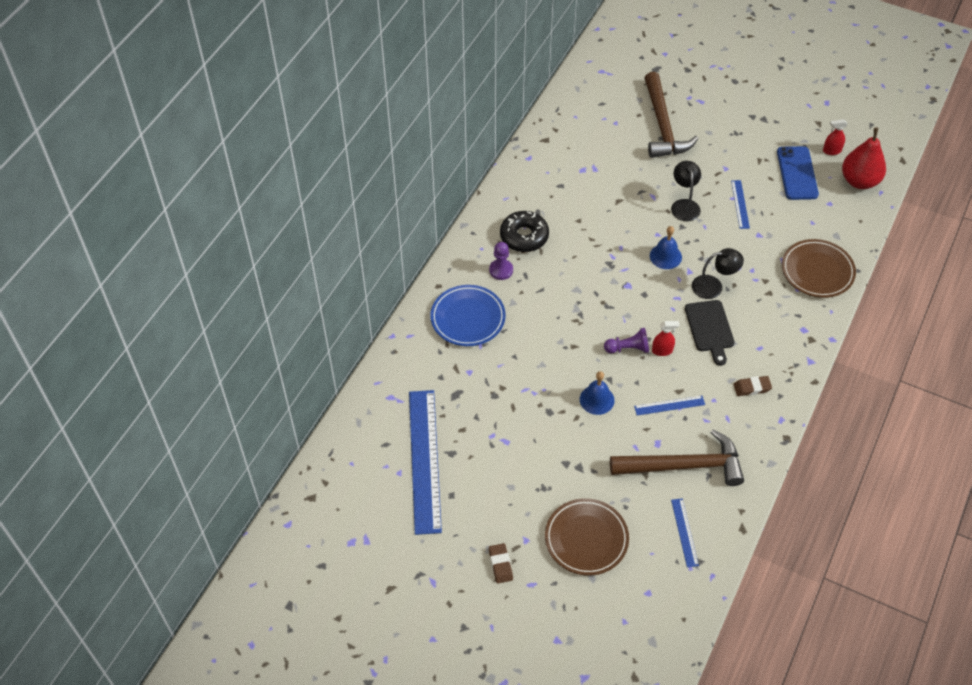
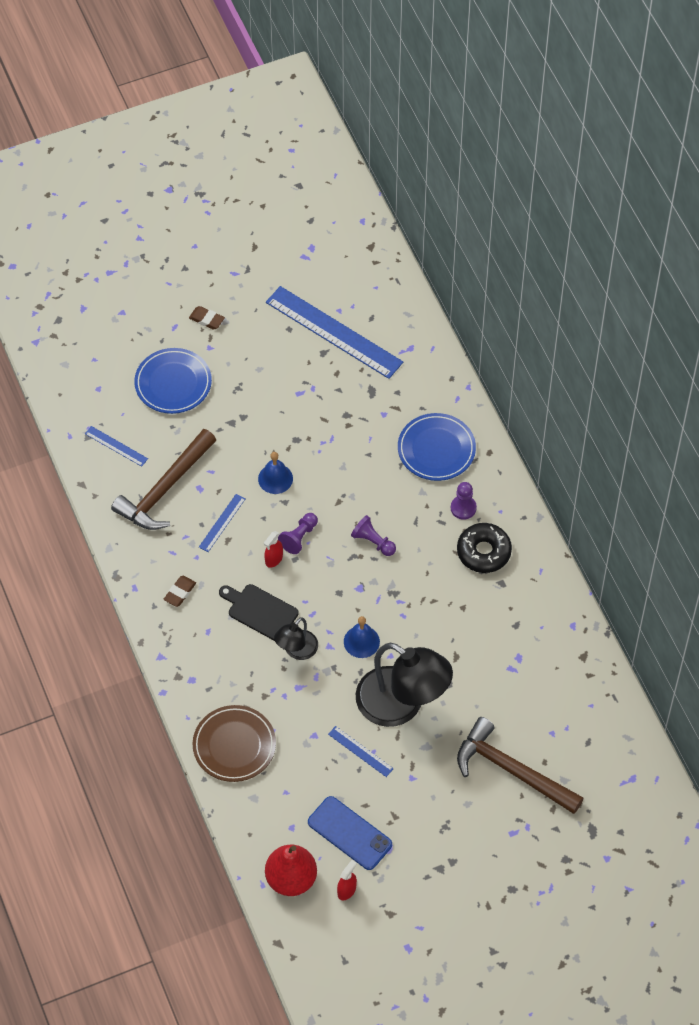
camera: 130 degrees right, 5 degrees up
brown plate [545,498,629,576] -> blue plate [134,348,212,414]
black lamp [671,161,701,221] -> black lamp [356,643,453,727], size x1.97
none -> purple pawn [351,515,396,556]

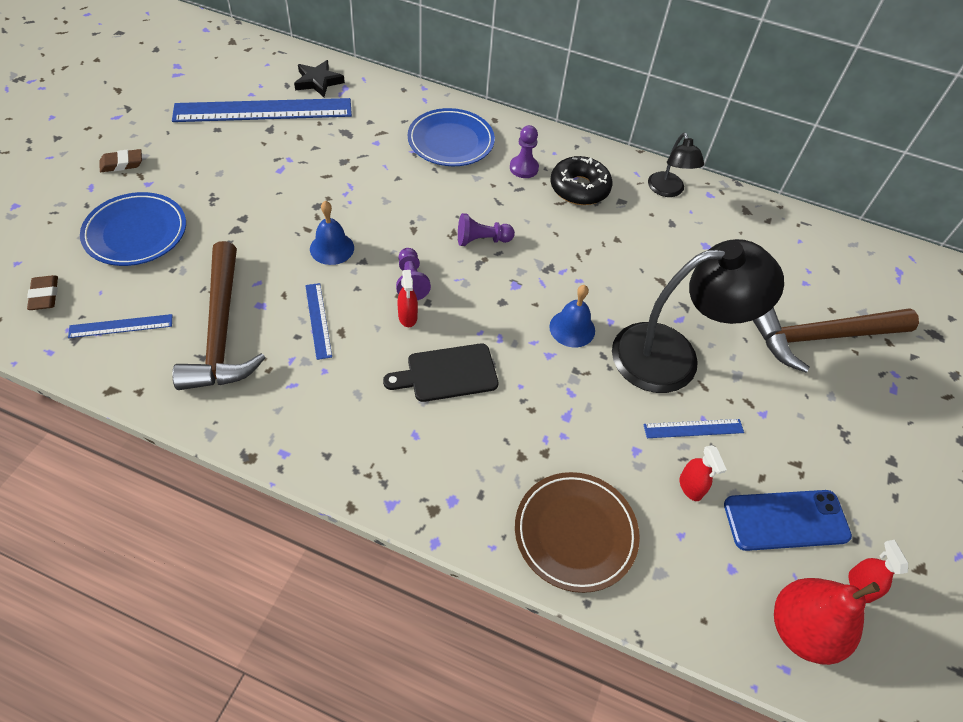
camera: 50 degrees left, 5 degrees down
brown eraser [163,576,196,607] -> brown eraser moved to [27,275,58,310]
black lamp [274,617,318,660] -> black lamp moved to [648,133,704,197]
none -> black star [294,60,345,97]
none -> red spray bottle [680,445,727,501]

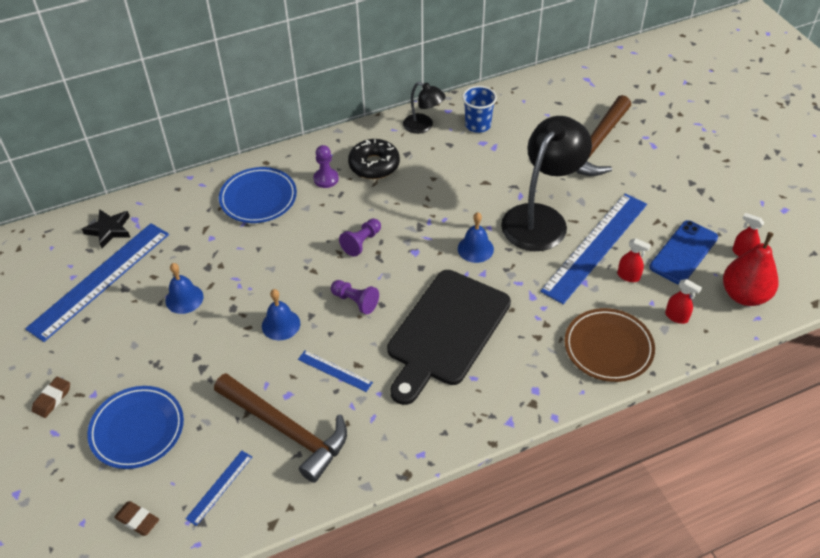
camera: 40 degrees left, 5 degrees down
black cutting board [383,344,498,402] -> black cutting board [387,270,511,405], size x1.86
red spray bottle [397,270,418,327] -> red spray bottle moved to [665,279,702,324]
blue ruler [643,419,744,438] -> blue ruler [540,193,647,304], size x2.25
none -> blue bell [166,263,203,314]
none -> blue cup [462,86,497,133]

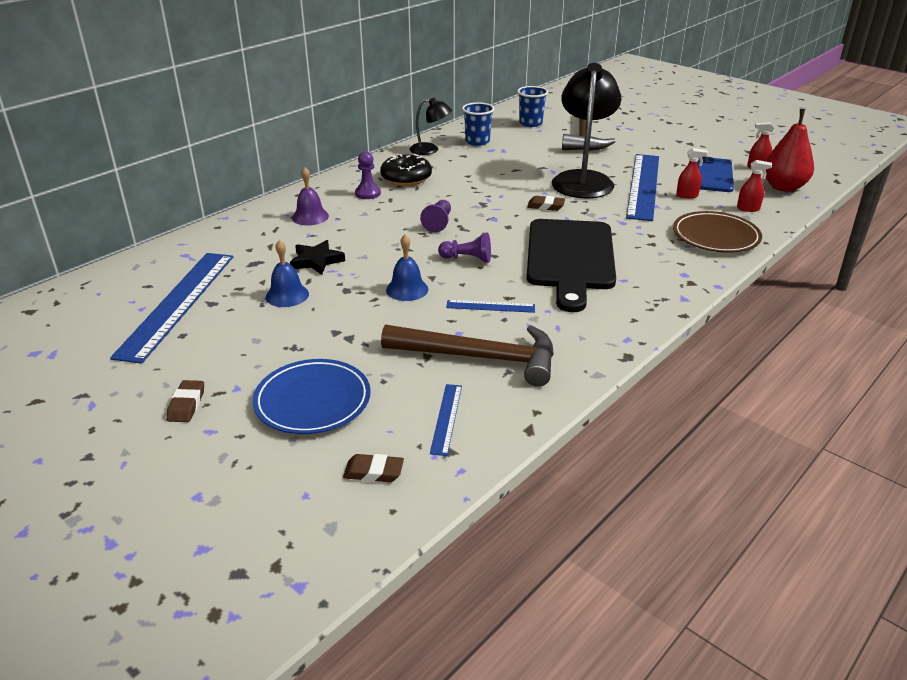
camera: 25 degrees left, 15 degrees down
black star [82,209,130,248] -> black star moved to [290,240,345,275]
blue plate [219,167,297,223] -> purple bell [292,167,329,225]
blue bell [458,212,494,263] -> brown eraser [527,196,565,211]
none -> blue cup [517,86,548,127]

